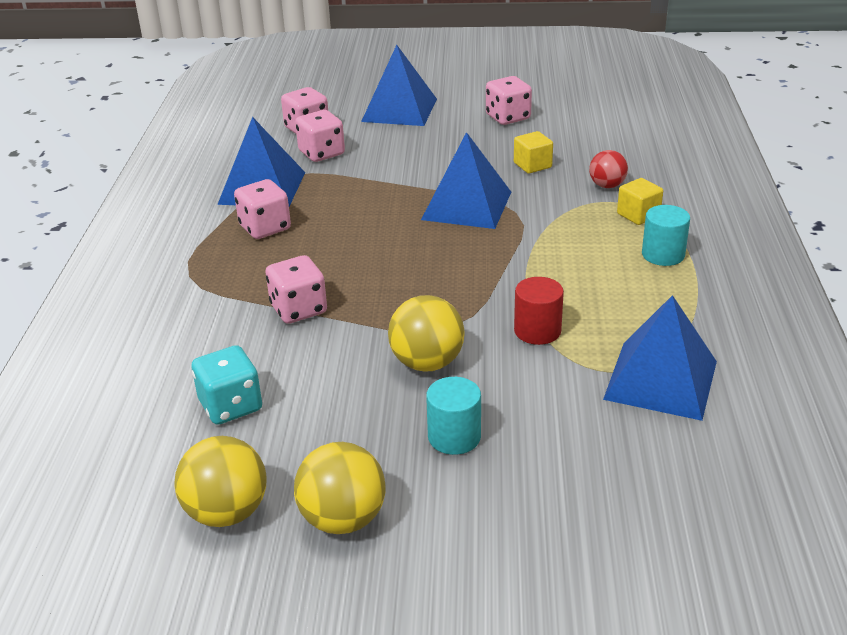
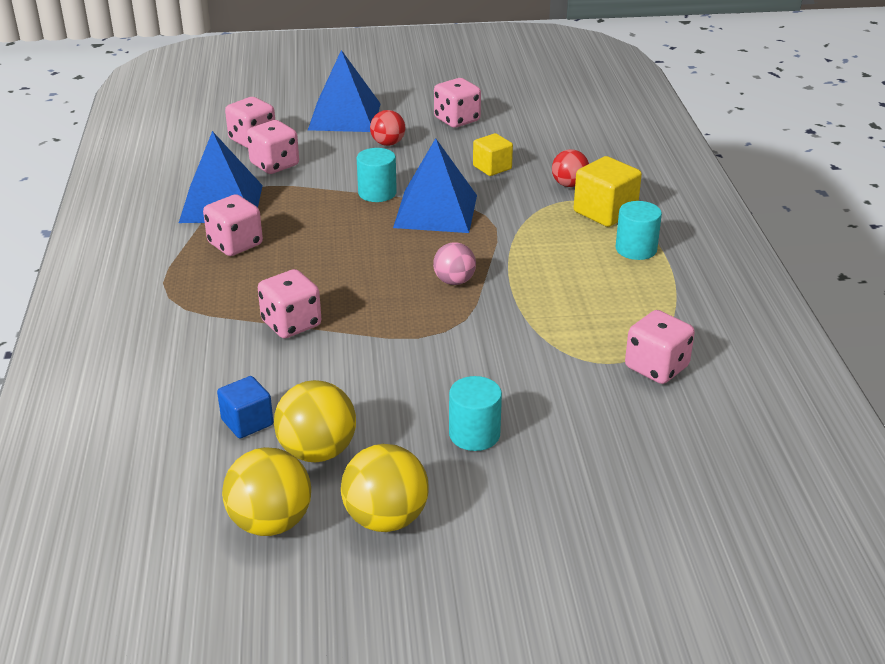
camera: 10 degrees left, 0 degrees up
turquoise dice [191,345,262,425] -> blue cube [217,376,273,438]
yellow ball [388,295,465,372] -> yellow ball moved to [274,380,356,462]
red cylinder [514,277,564,345] -> none
blue pyramid [603,295,717,421] -> pink dice [625,310,695,384]
yellow cube [617,178,663,225] -> yellow cube [574,156,642,227], size x1.52
none -> turquoise cylinder [357,148,397,202]
none -> red ball [370,110,405,146]
none -> pink ball [433,242,476,285]

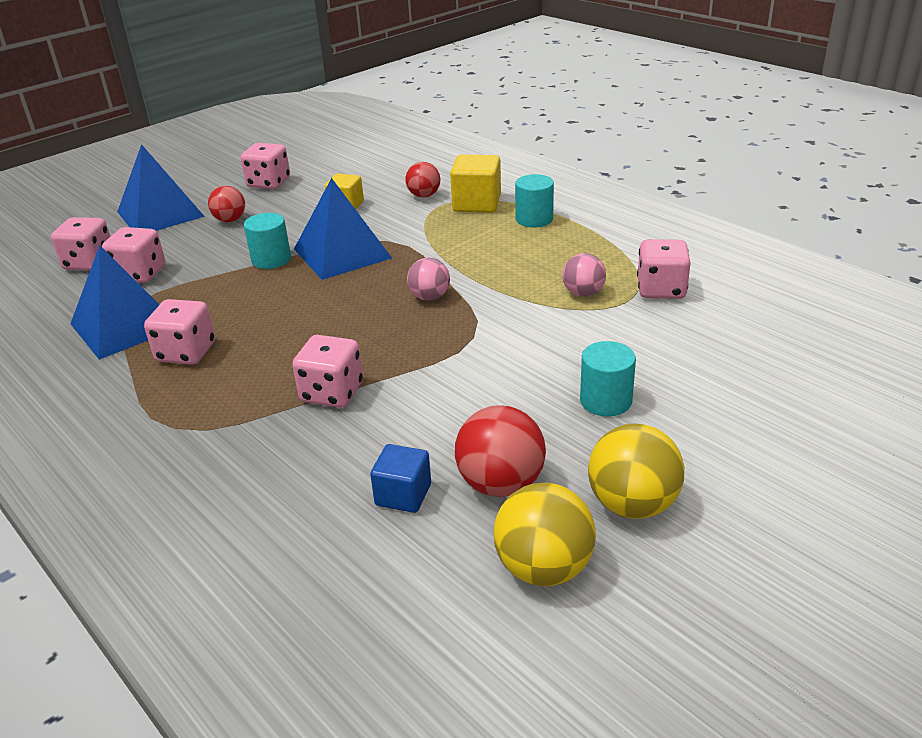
camera: 35 degrees left, 0 degrees up
yellow ball [274,380,356,462] -> red ball [455,405,546,497]
none -> pink ball [562,253,606,297]

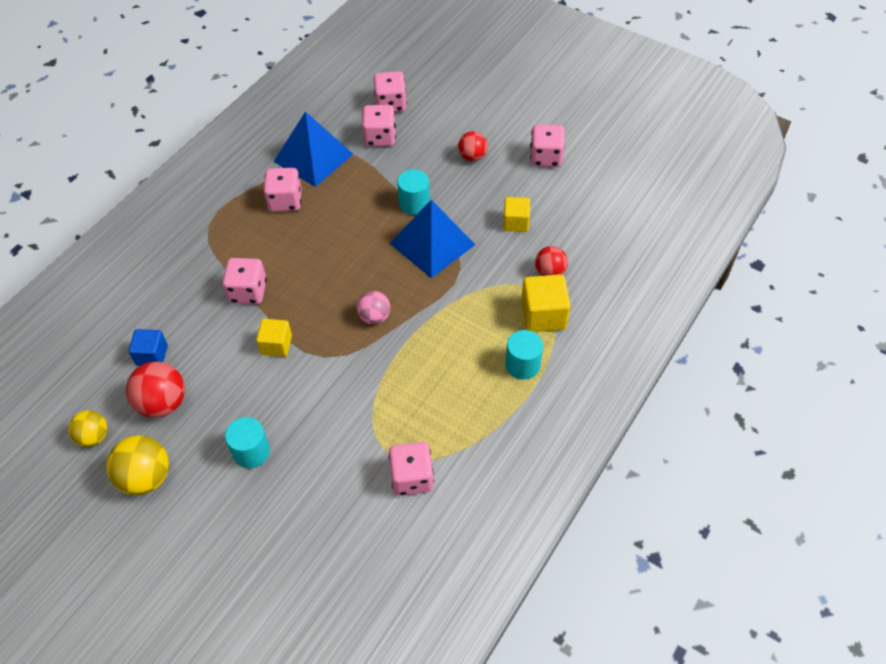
camera: 75 degrees right, 20 degrees up
blue pyramid [117,144,205,231] -> none
yellow ball [493,483,596,586] -> yellow ball [68,410,107,447], size x0.64
pink ball [562,253,606,297] -> none
none -> yellow cube [256,319,292,357]

